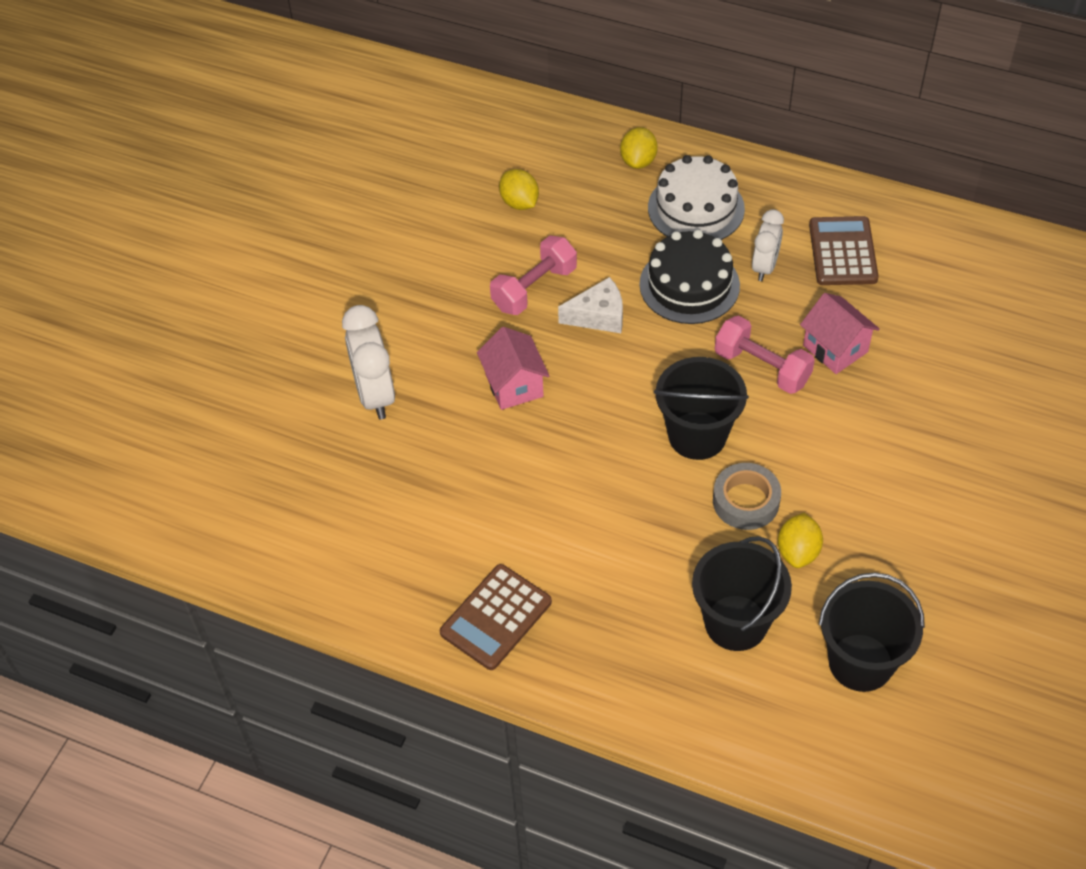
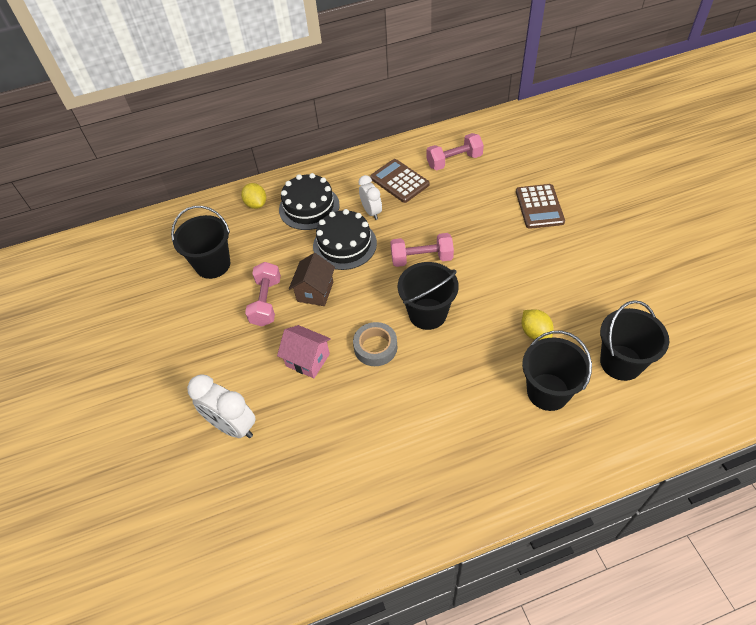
camera: 40 degrees left, 0 degrees up
brown calculator [440,564,552,670] -> brown calculator moved to [516,184,565,229]
yellow lemon [499,169,539,210] -> black bucket [171,206,230,279]
white cheese [558,277,623,333] -> brown house [289,253,335,306]
white cake [648,155,745,240] -> black cake [279,173,340,230]
grey tape [713,463,781,530] -> grey tape moved to [353,322,397,366]
pink house [800,293,880,374] -> none
none -> pink dumbbell [426,133,484,170]

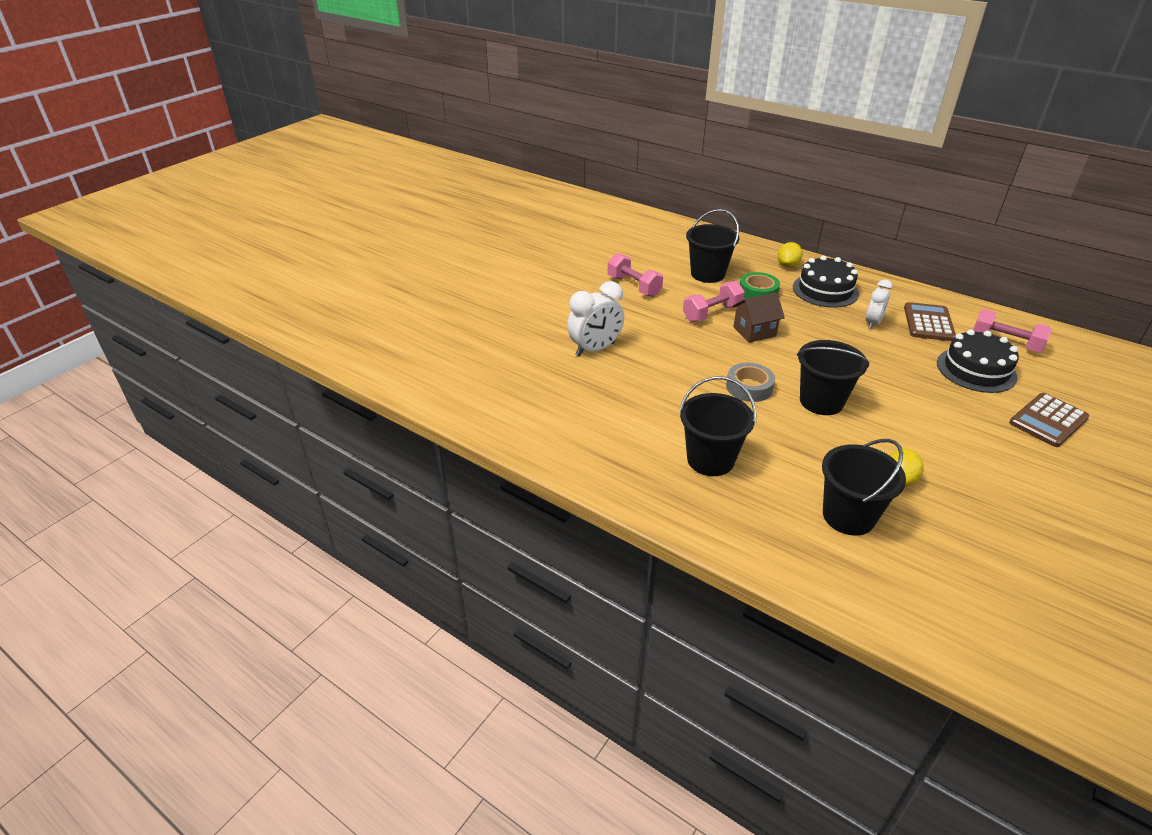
camera: 50 degrees right, 15 degrees down
white clock [187,374,256,438] -> white clock turned 120 degrees counterclockwise [567,281,624,357]
pink house [277,325,331,378] -> none
black cake [313,209,377,270] -> black cake moved to [937,329,1019,393]
pink dumbbell [390,233,454,267] -> pink dumbbell moved to [608,253,663,297]
black bucket [600,300,669,381] -> black bucket moved to [679,376,757,476]
none -> green tape [740,272,780,299]

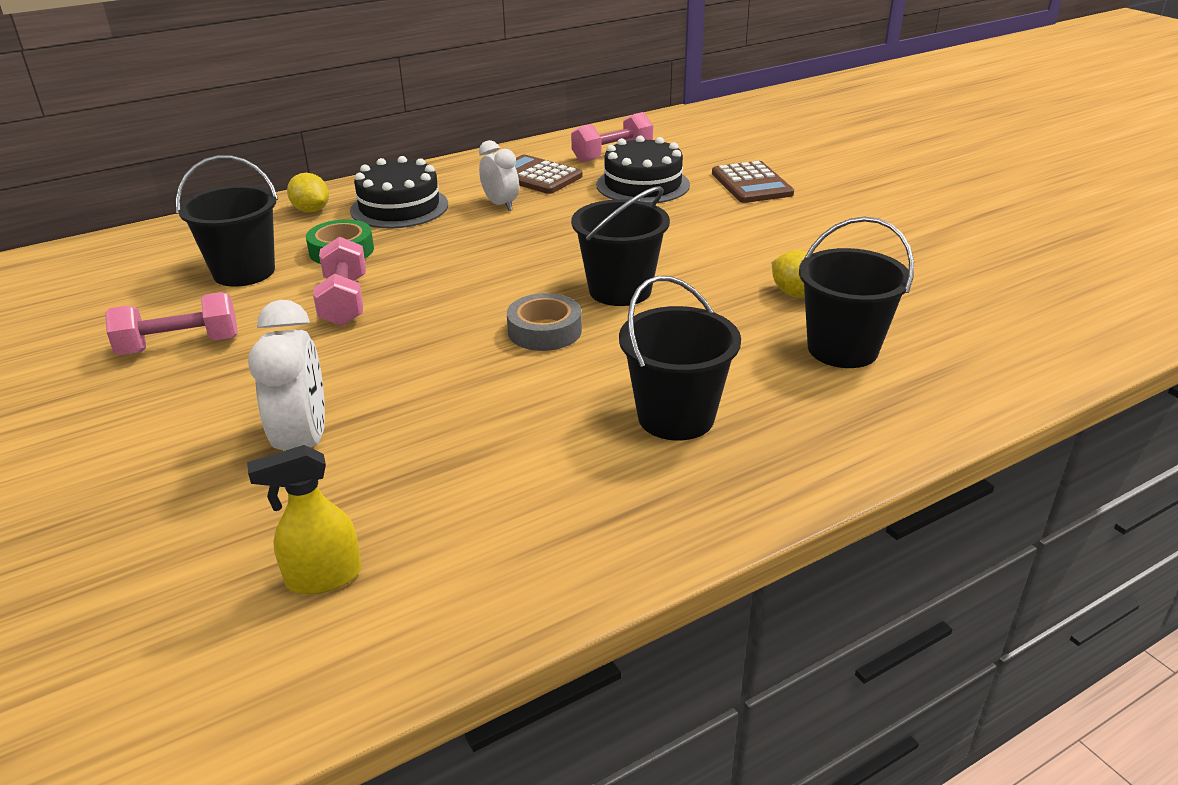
camera: 65 degrees left, 5 degrees down
brown house [733,292,785,343] -> none
none -> yellow spray bottle [247,445,361,594]

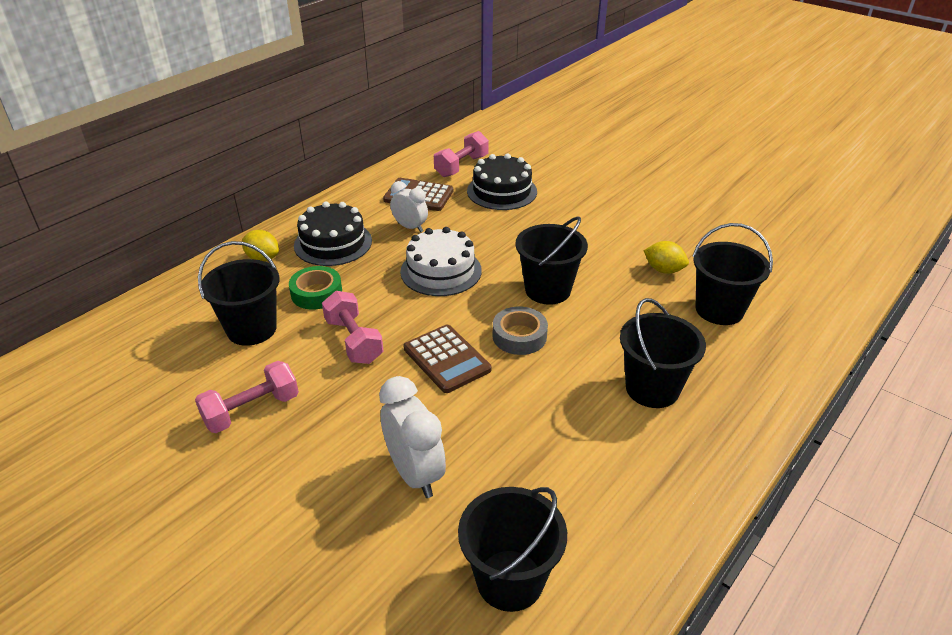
camera: 20 degrees left, 5 degrees up
yellow spray bottle [247,445,361,594] -> black bucket [458,487,567,612]
brown calculator [712,161,794,203] -> brown calculator moved to [404,325,491,393]
none -> white cake [400,227,482,296]

